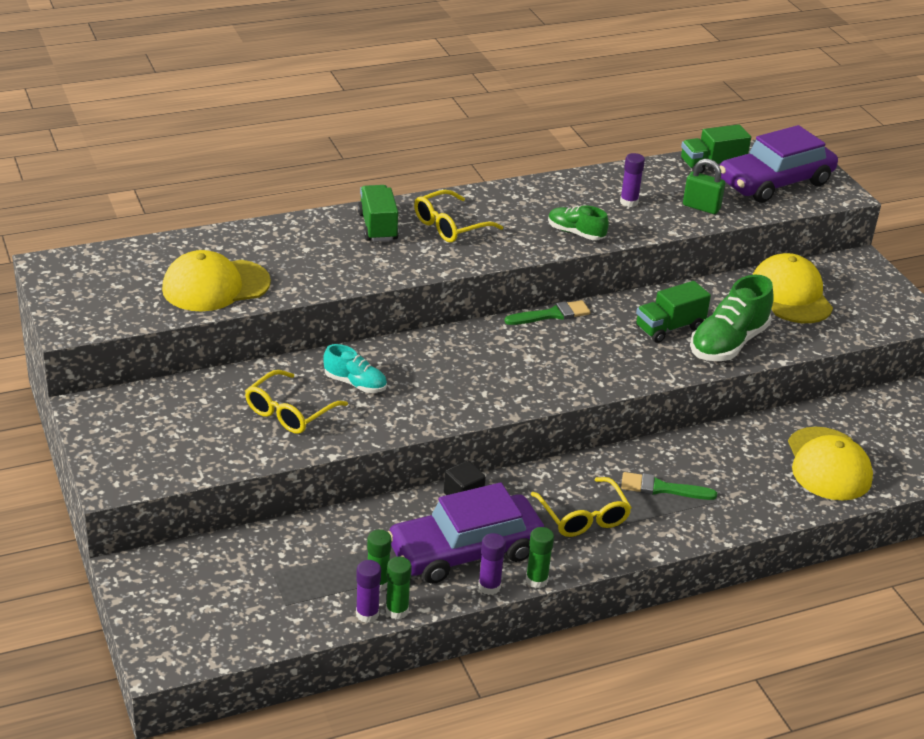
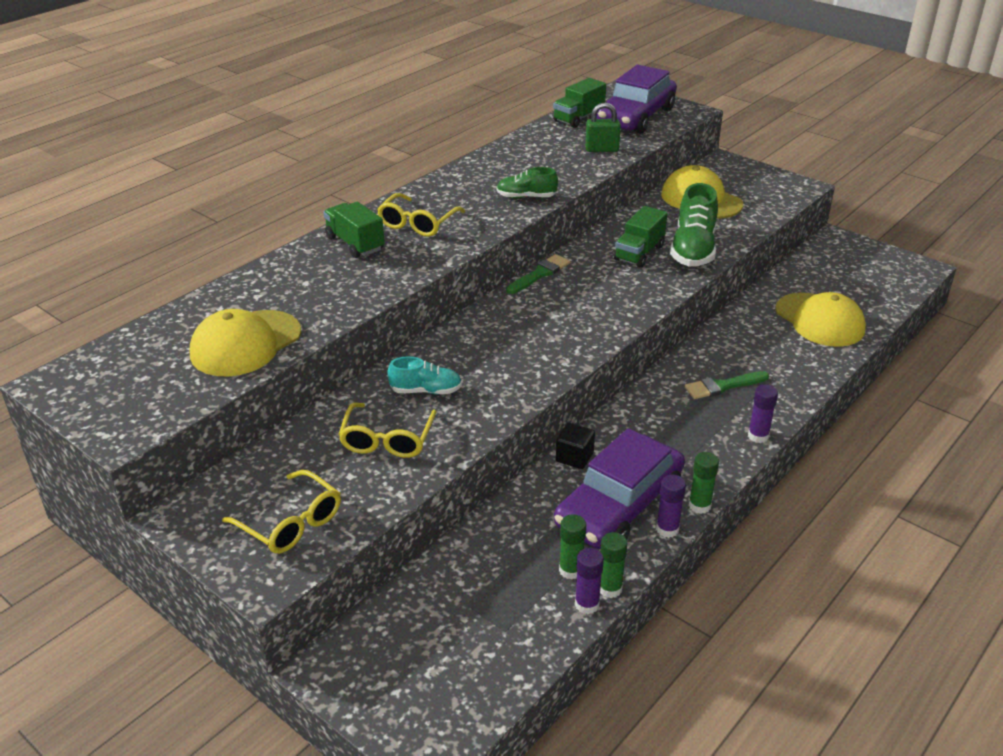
camera: 25 degrees left, 0 degrees up
yellow glasses [531,477,632,537] -> yellow glasses moved to [222,470,341,554]
purple glue stick [620,153,645,207] -> purple glue stick moved to [748,384,778,443]

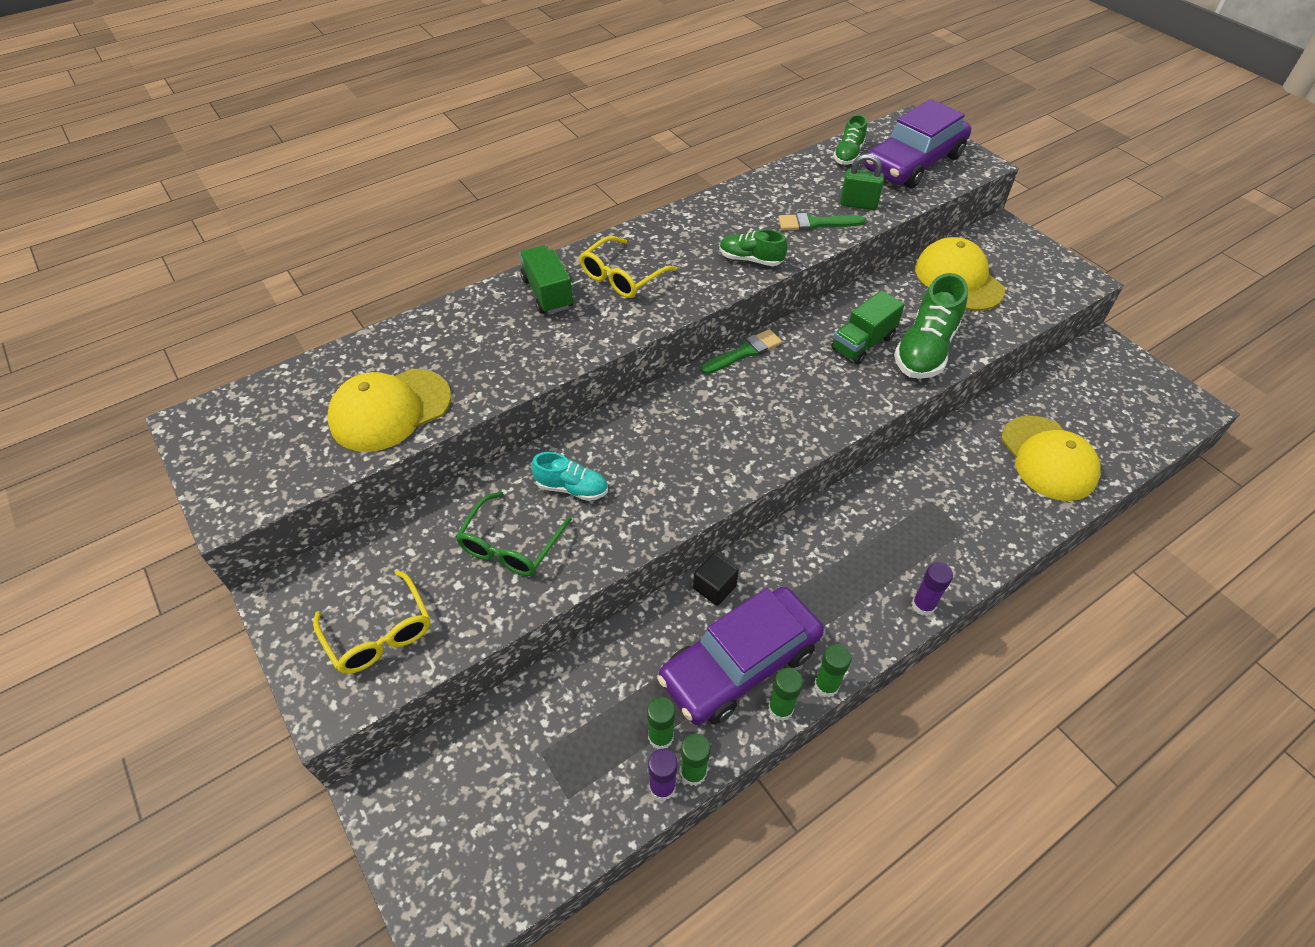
camera: 15 degrees right, 15 degrees up
yellow glasses [338,403,436,458] -> green glasses [455,492,572,576]
green truck [553,78,606,128] -> green shoe [833,114,867,165]
purple glue stick [656,475,686,538] -> green glue stick [768,668,803,721]
green brush [685,371,769,399] -> green brush moved to [778,213,865,231]

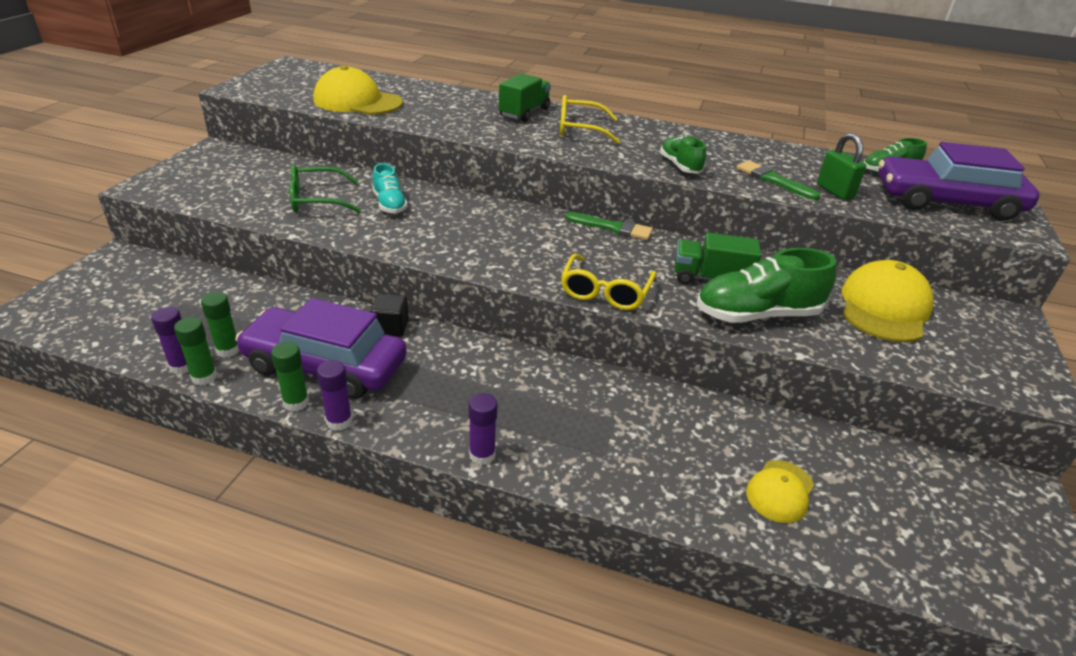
camera: 50 degrees right, 15 degrees down
yellow glasses [313,570,430,674] -> yellow glasses moved to [561,254,656,310]
green glue stick [814,644,852,697] -> purple glue stick [317,360,352,431]
yellow cap [1001,416,1101,501] -> yellow cap [746,460,814,523], size x0.58

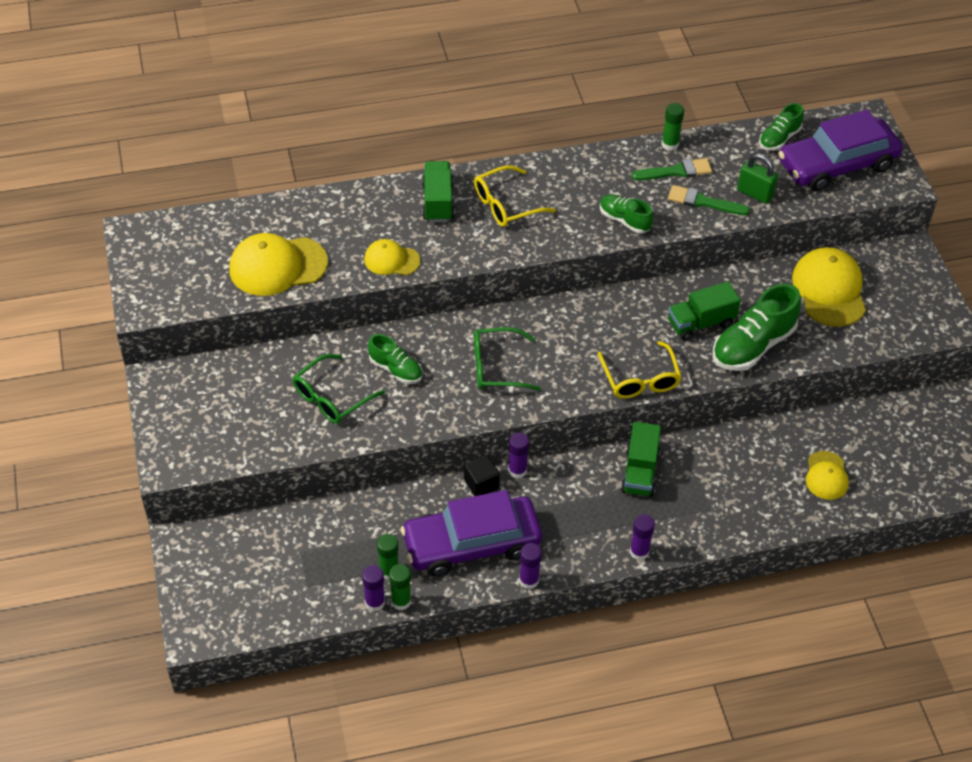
camera: 30 degrees left, 15 degrees up
green glue stick [271,342,309,412] -> green glue stick moved to [662,103,684,151]
turquoise shoe [372,163,408,214] -> green shoe [368,334,422,384]
green brush [566,212,653,240] -> green brush moved to [632,158,712,180]
none -> yellow cap [364,239,421,275]
none -> green glasses [474,327,541,391]
none -> purple glue stick [508,432,529,479]
none -> green truck [621,422,661,497]

